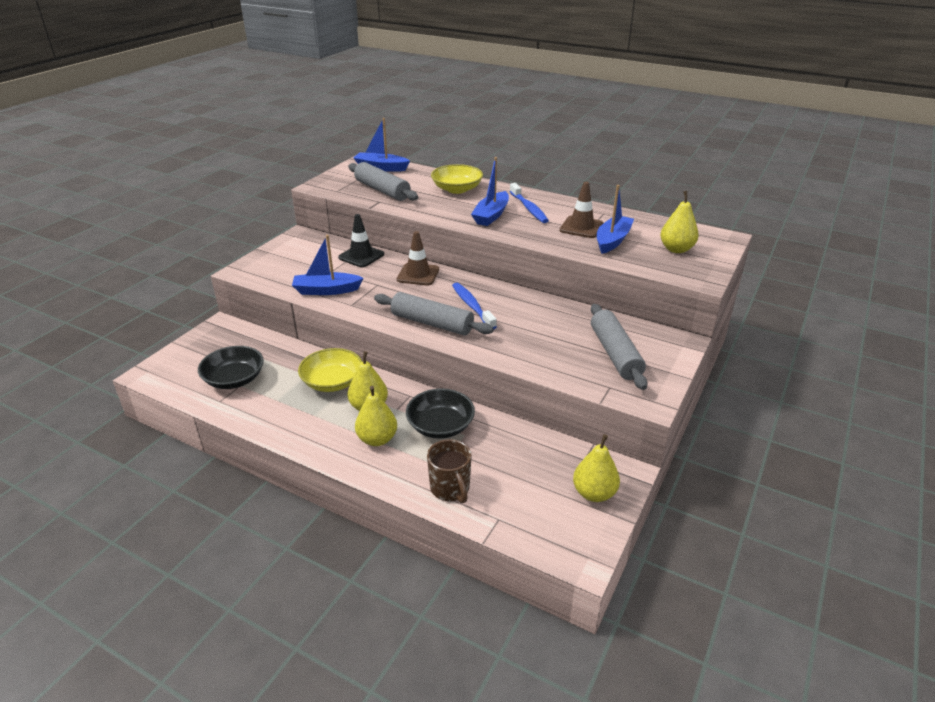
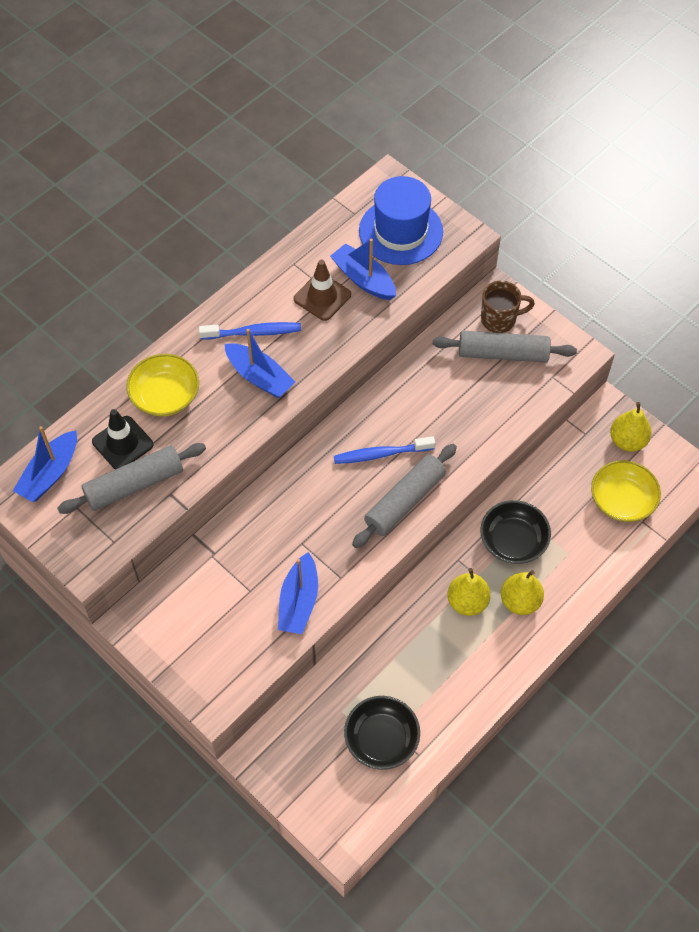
camera: 75 degrees left, 25 degrees up
yellow bowl [298,348,362,392] -> yellow bowl moved to [591,460,661,522]
black traffic cone [338,214,384,267] -> black traffic cone moved to [92,409,154,469]
brown traffic cone [397,231,439,285] -> none
brown mug [427,439,472,503] -> brown mug moved to [481,281,535,333]
yellow pear [660,191,699,253] -> blue hat [359,176,443,265]

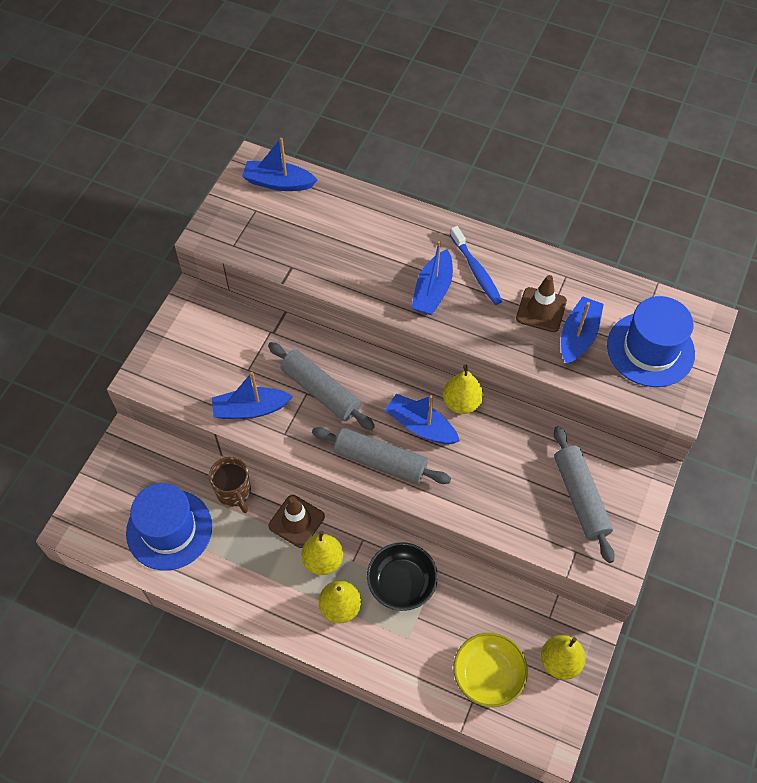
camera: 70 degrees right, 0 degrees up
grey rolling pin [57,443,206,514] -> grey rolling pin moved to [268,342,375,430]
black traffic cone [92,409,154,469] -> none
yellow bowl [126,354,199,416] -> none
blue toothbrush [334,436,435,464] -> blue boat [385,394,460,444]
black bowl [344,696,420,770] -> blue hat [126,483,212,571]
brown mug [481,281,535,333] -> brown mug moved to [209,457,251,513]
none -> brown traffic cone [268,495,325,548]
none -> yellow pear [443,365,484,414]

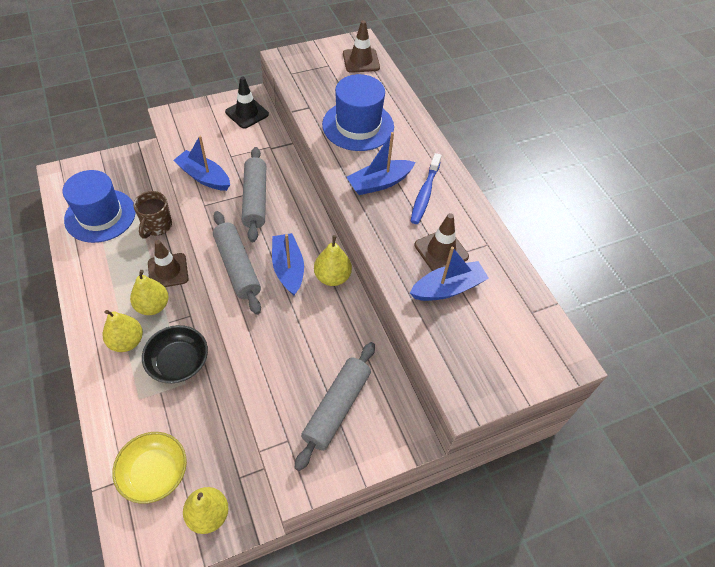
camera: 40 degrees right, 5 degrees down
blue boat [242,137,317,191] -> brown traffic cone [343,20,380,73]
blue hat [607,296,695,387] -> blue hat moved to [322,74,394,151]
none -> black traffic cone [225,77,269,129]

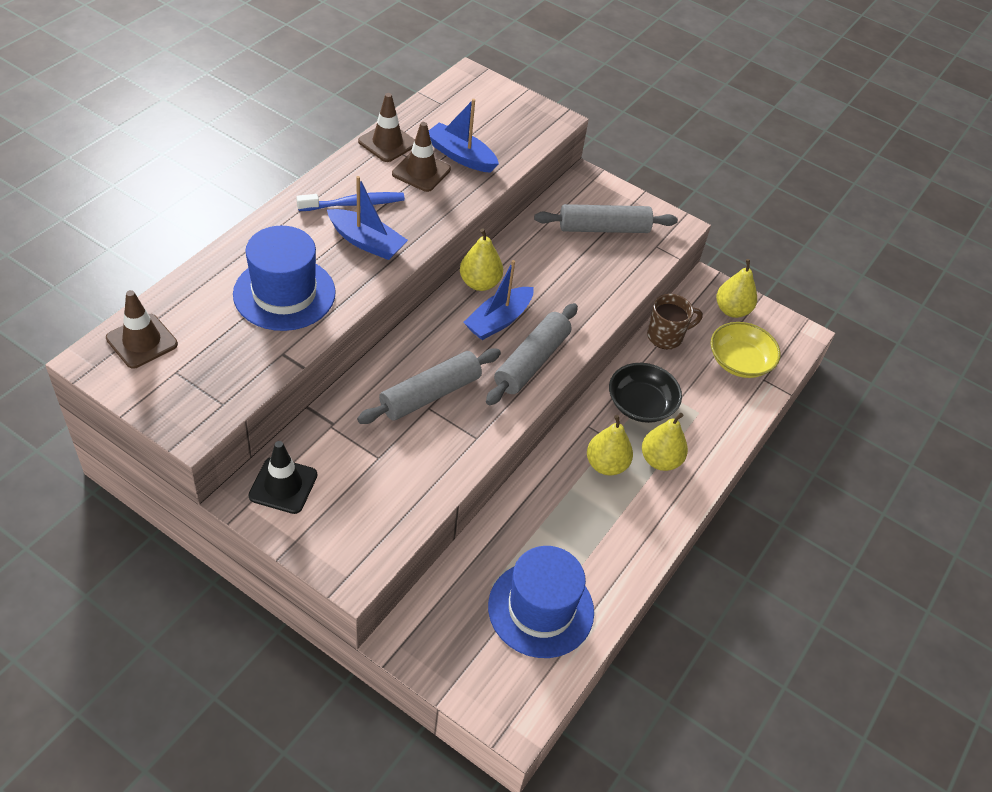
camera: 125 degrees left, 5 degrees down
brown mug [133,191,172,239] -> brown mug moved to [647,294,703,349]
brown traffic cone [148,240,189,287] -> brown traffic cone moved to [358,93,415,162]
blue boat [173,135,230,191] -> none

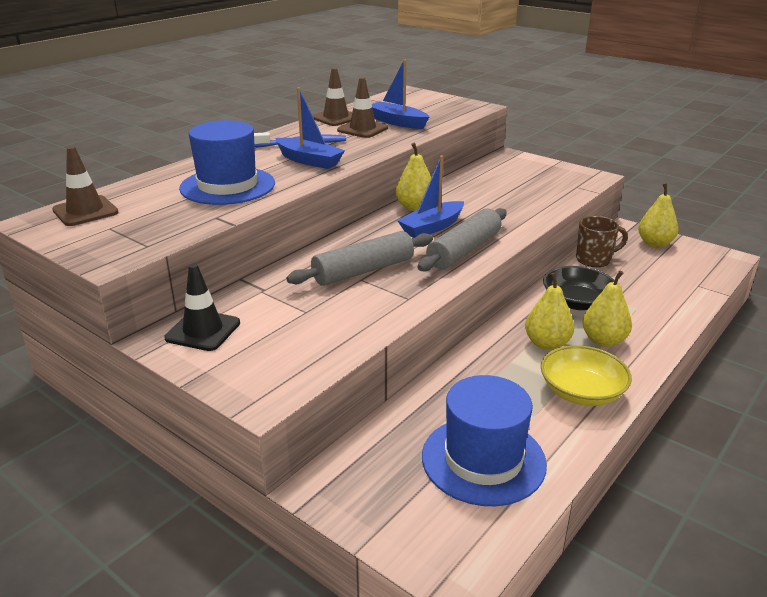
camera: 10 degrees right, 20 degrees down
grey rolling pin [534,204,678,233] -> none
yellow bowl [711,322,781,378] -> yellow bowl moved to [541,345,632,406]

